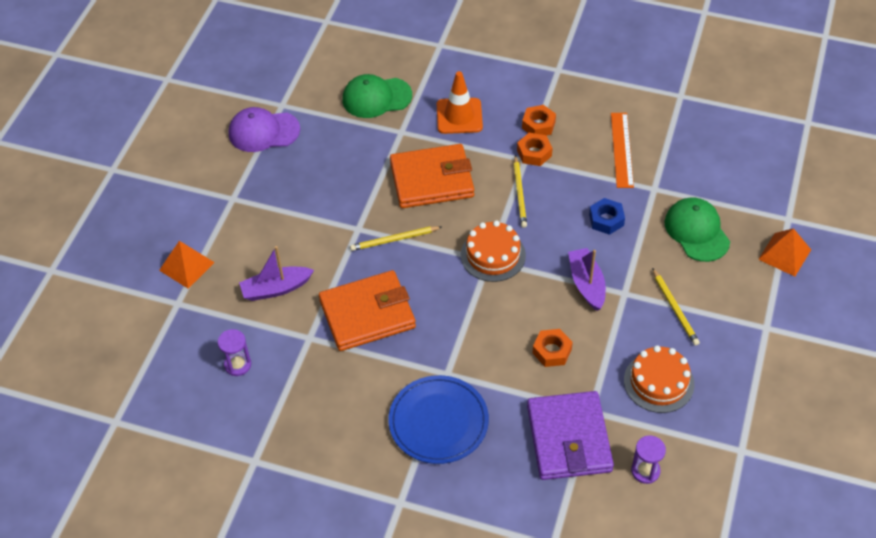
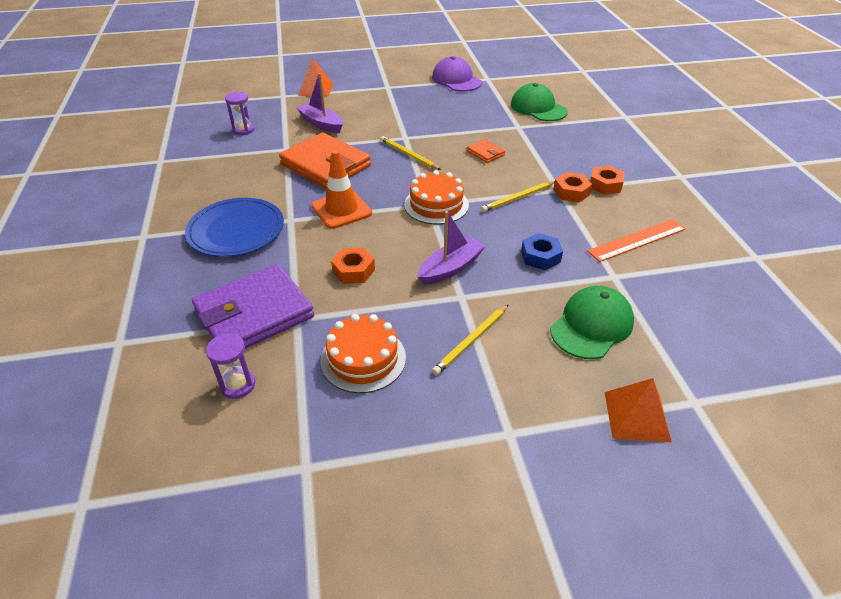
camera: 60 degrees right, 10 degrees down
orange wallet [390,144,474,208] -> orange wallet [467,139,505,163], size x0.43
orange traffic cone [437,71,483,134] -> orange traffic cone moved to [312,150,372,229]

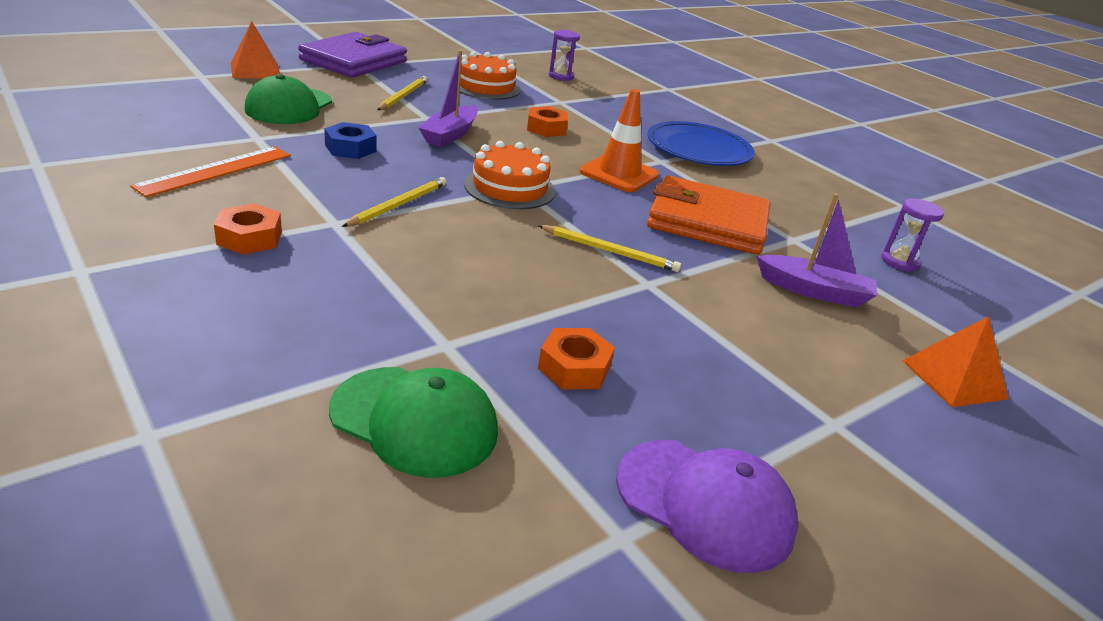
camera: 150 degrees right, 10 degrees down
purple wallet [192,264,314,349] -> purple wallet moved to [298,32,407,78]
orange wallet [467,139,505,163] -> none
orange nut [553,172,592,202] -> orange nut moved to [538,328,615,390]

